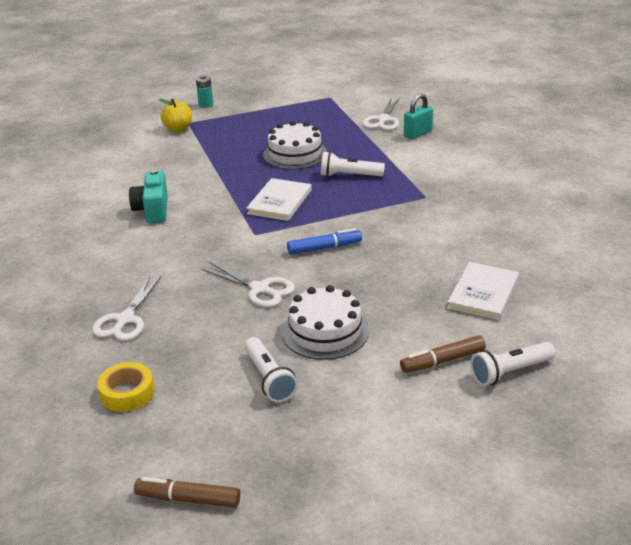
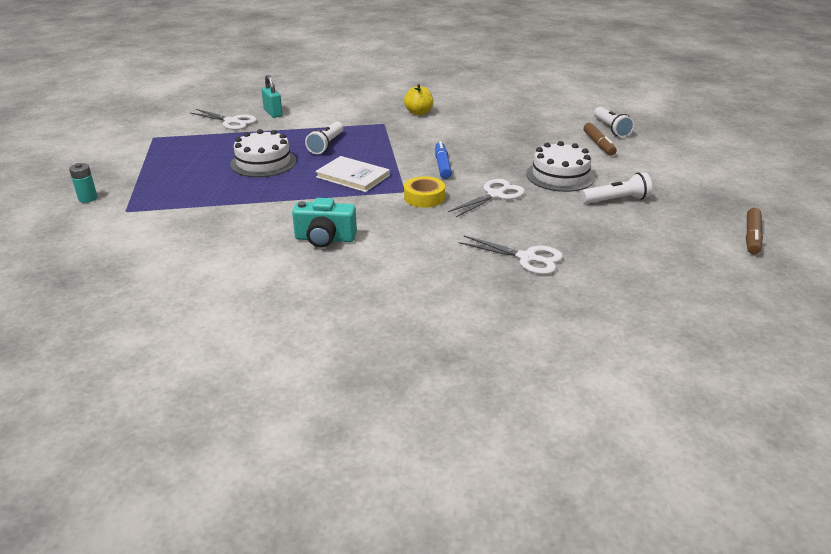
camera: 80 degrees left, 0 degrees up
yellow tape [97,362,155,412] -> yellow tape moved to [404,176,445,208]
yellow apple [159,99,192,132] -> yellow apple moved to [404,84,433,115]
white book [447,262,519,320] -> none

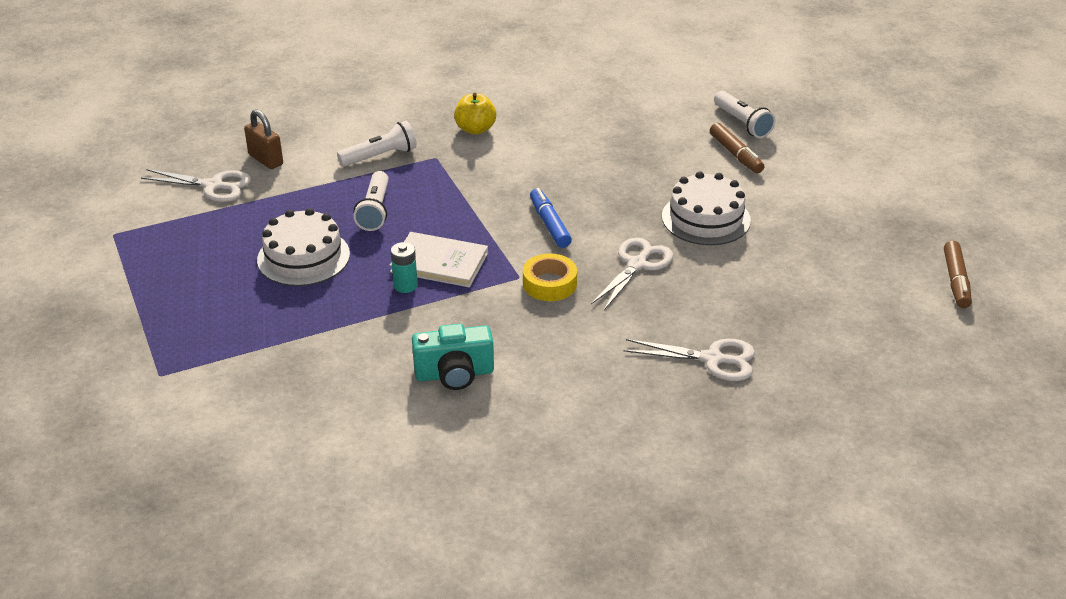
camera: 15 degrees left, 5 degrees up
turquoise battery [69,163,98,203] -> turquoise battery moved to [391,242,418,293]
turquoise padlock [261,75,283,118] -> brown padlock [244,109,283,169]
white flashlight [581,172,652,204] -> white flashlight moved to [337,121,417,167]

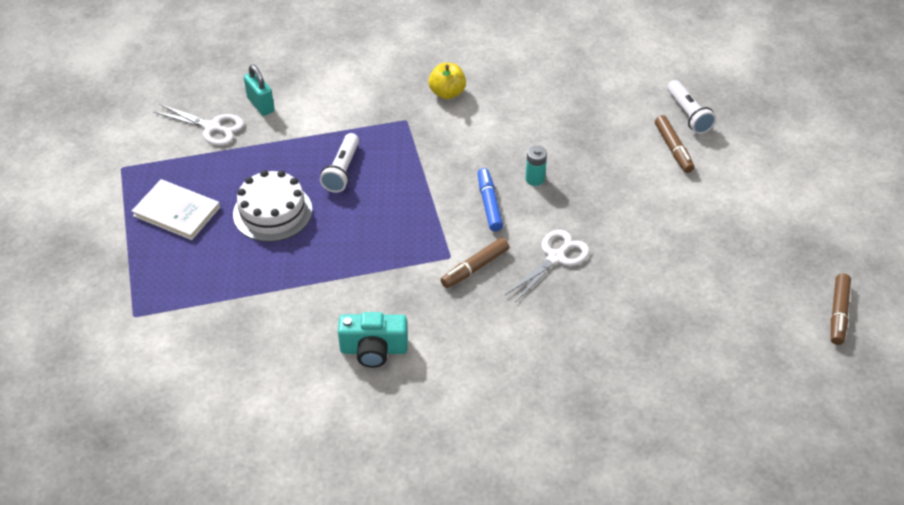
camera: 10 degrees right, 10 degrees up
brown padlock [244,109,283,169] -> turquoise padlock [244,64,275,116]
white flashlight [337,121,417,167] -> none
white book [390,232,488,287] -> white book moved to [132,179,220,240]
turquoise battery [391,242,418,293] -> turquoise battery moved to [525,146,547,186]
yellow tape [523,253,577,301] -> brown marker [441,238,509,288]
white scissors [624,339,755,381] -> none
white cake [662,171,751,245] -> none

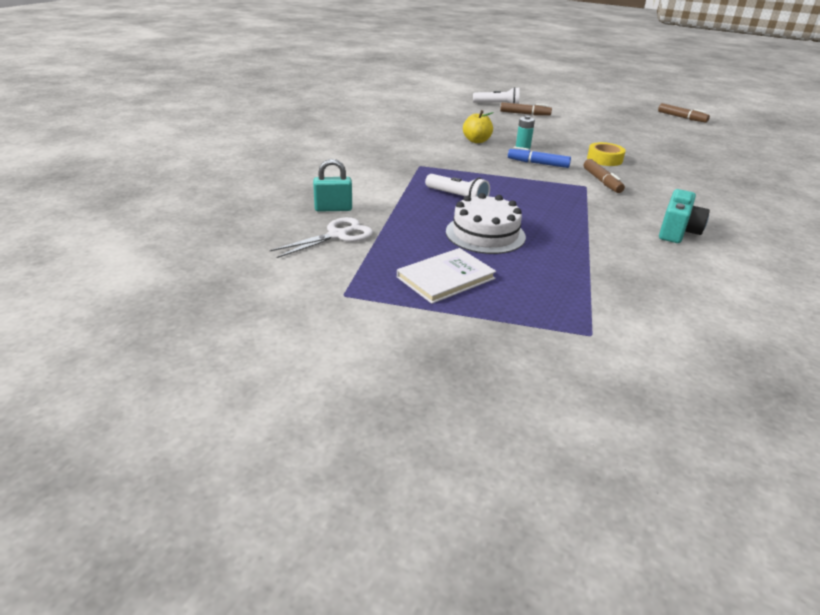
camera: 65 degrees left, 15 degrees down
yellow apple [429,63,466,99] -> yellow apple moved to [463,110,494,143]
white scissors [505,230,590,303] -> yellow tape [587,142,625,166]

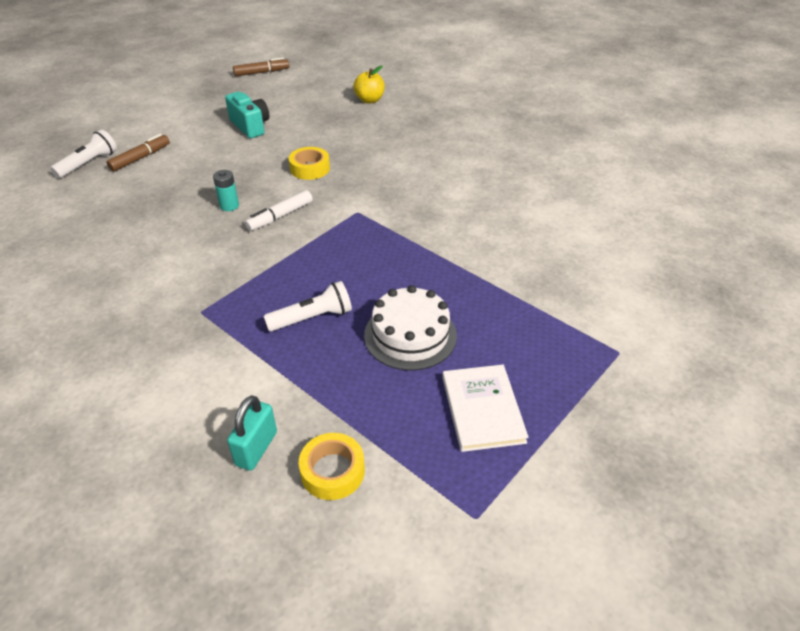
camera: 60 degrees left, 10 degrees up
white scissors [270,217,373,258] -> yellow tape [299,433,365,500]
yellow apple [463,110,494,143] -> yellow apple moved to [353,65,385,103]
blue marker [508,147,571,168] -> white marker [245,190,313,231]
brown marker [584,159,625,193] -> none
turquoise camera [659,189,710,243] -> turquoise camera moved to [225,92,269,138]

